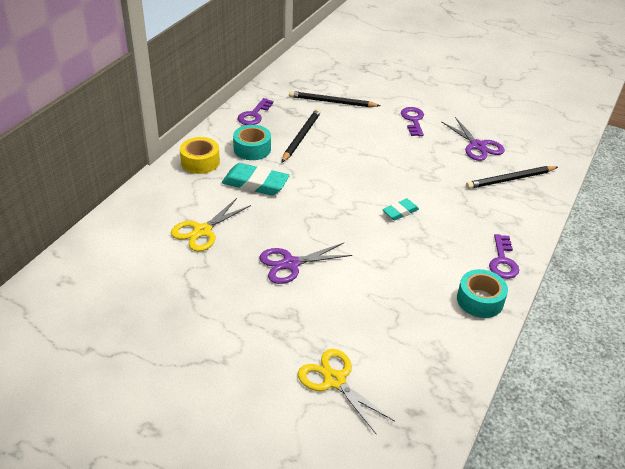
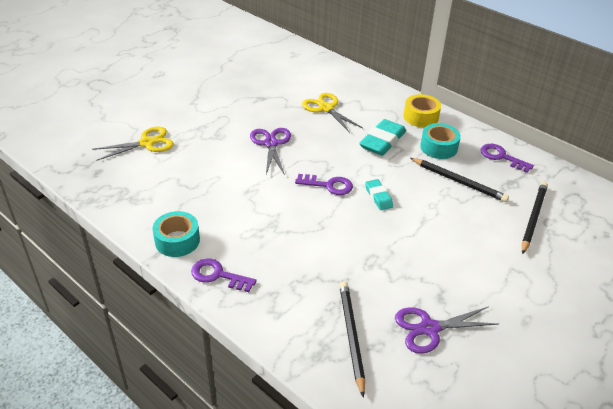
camera: 105 degrees right, 0 degrees up
turquoise eraser [382,199,419,220] -> turquoise eraser moved to [365,179,393,210]
purple key [401,107,424,136] -> purple key moved to [295,174,353,195]

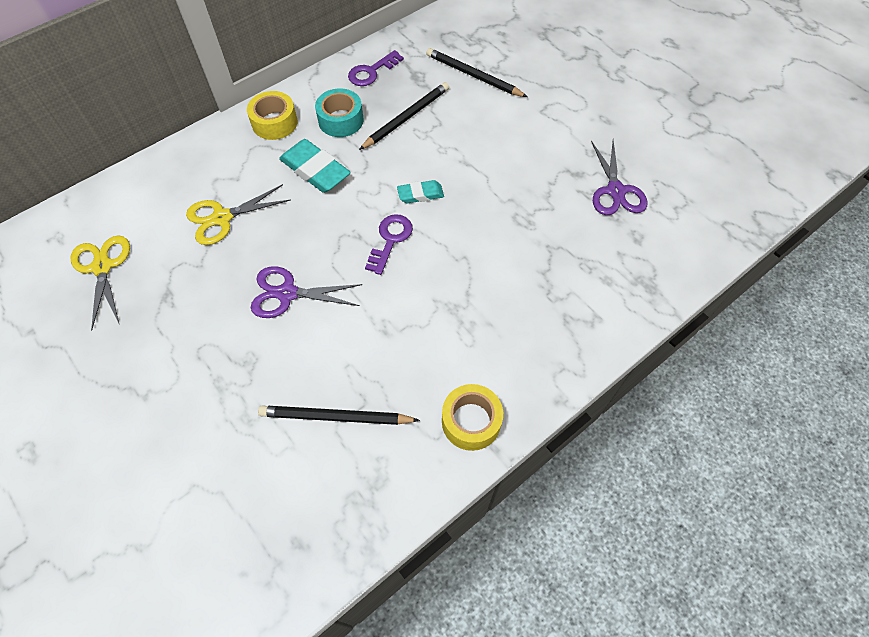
camera: 80 degrees left, 20 degrees up
yellow scissors [92,127,174,161] -> yellow scissors moved to [71,236,130,330]
turquoise tape [152,211,200,257] -> yellow tape [442,384,503,451]
purple key [191,258,256,292] -> none
black pencil [339,281,365,398] -> black pencil moved to [258,406,420,425]

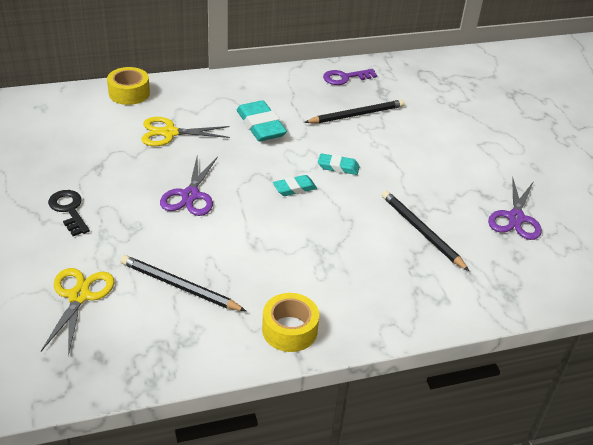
camera: 20 degrees right, 20 degrees down
yellow scissors [71,236,130,330] -> yellow scissors moved to [41,268,114,356]
yellow tape [247,91,297,140] -> yellow tape moved to [107,67,150,105]
purple scissors [251,266,362,318] -> purple scissors turned 105 degrees counterclockwise [160,157,218,216]
turquoise tape [315,88,363,137] -> none
purple key [365,214,413,275] -> turquoise eraser [273,175,317,196]
black pencil [426,48,527,97] -> black pencil moved to [382,191,469,271]
none -> black key [48,190,90,236]

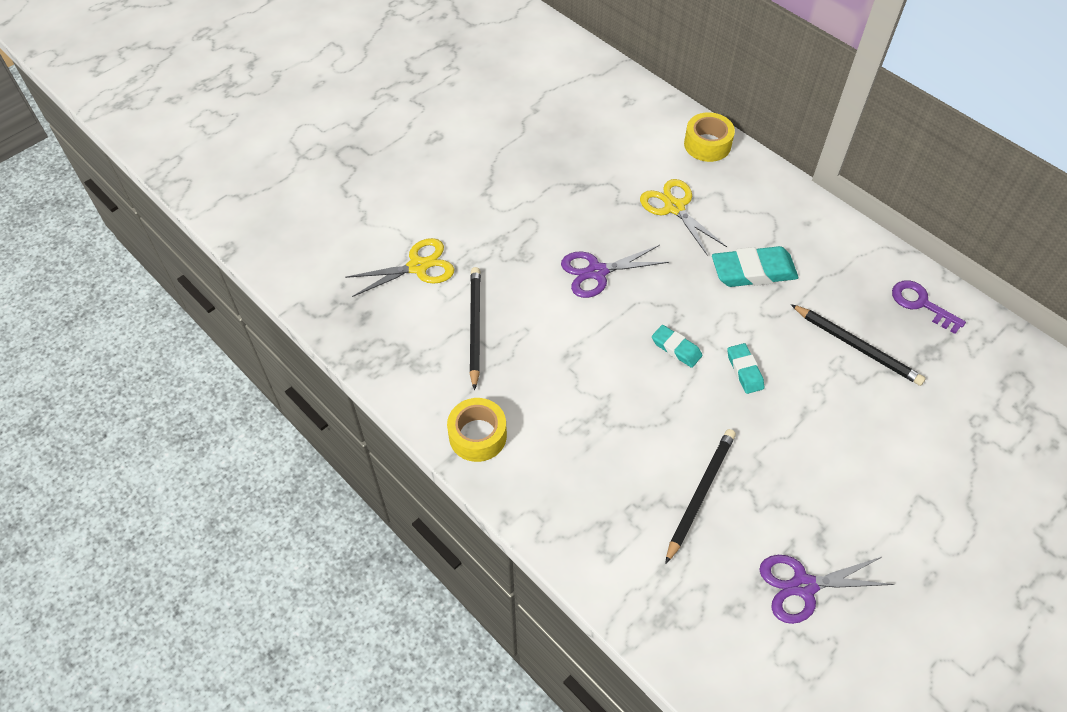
camera: 65 degrees right, 15 degrees up
black key [48,190,90,236] -> none
turquoise eraser [237,100,287,141] -> turquoise eraser turned 45 degrees clockwise [712,246,798,287]

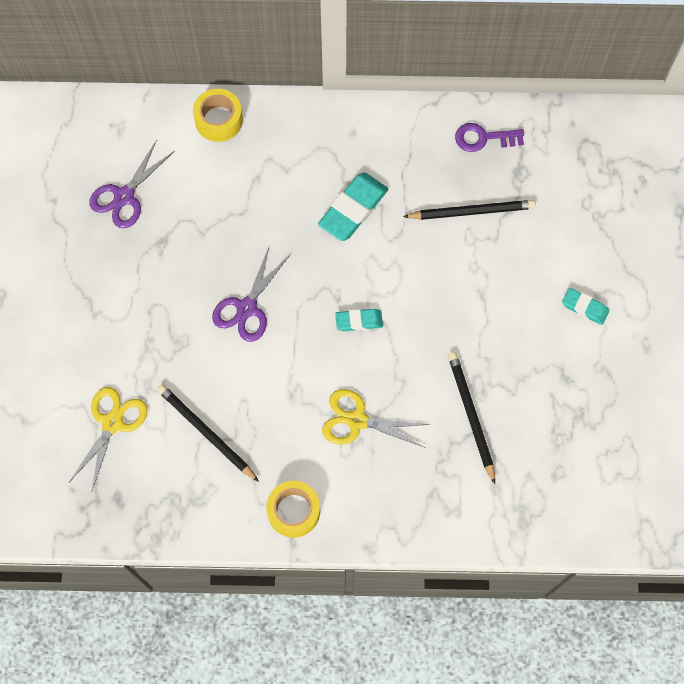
camera: 45 degrees left, 15 degrees up
yellow scissors [640,179,727,256] -> yellow scissors moved to [322,389,430,447]
turquoise eraser [727,343,764,394] -> turquoise eraser moved to [562,288,609,325]
purple scissors [759,555,894,624] -> purple scissors moved to [89,141,175,228]

